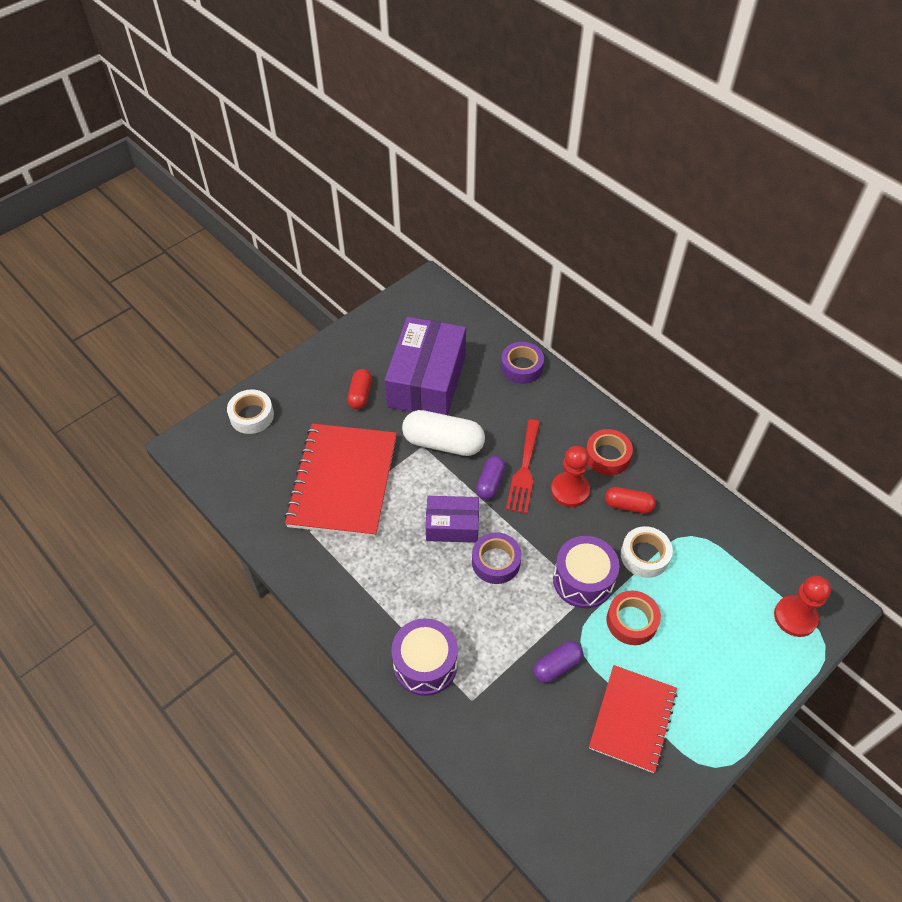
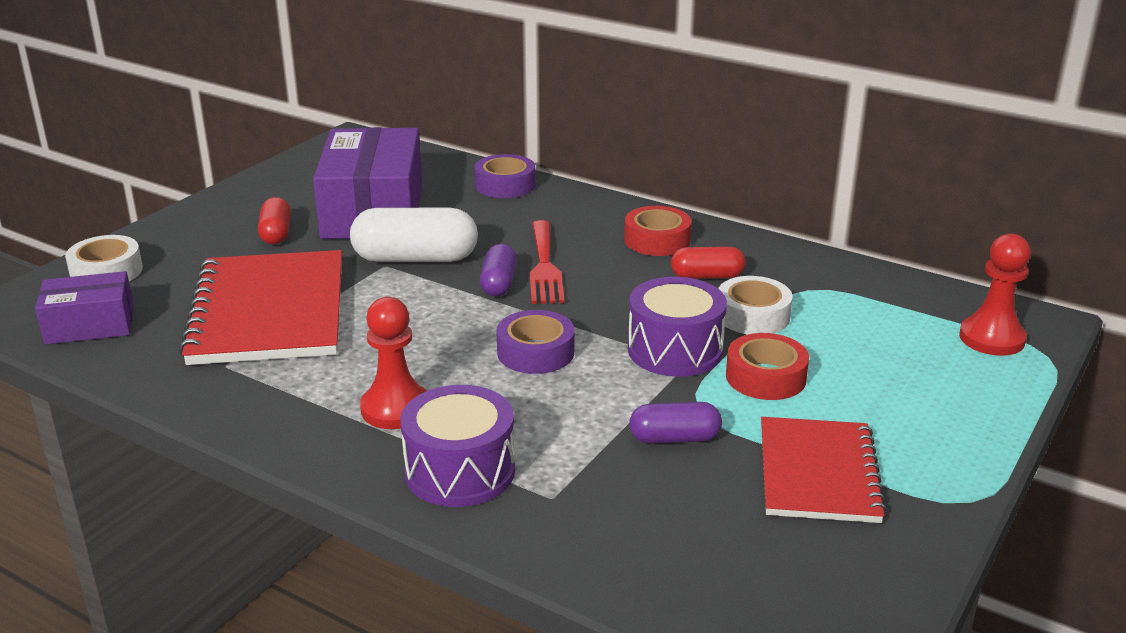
camera: 15 degrees left, 25 degrees down
purple box [426,496,479,543] -> purple box moved to [35,271,134,345]
purple capsule [533,641,583,683] -> purple capsule turned 45 degrees clockwise [629,402,722,444]
red pawn [551,446,590,507] -> red pawn moved to [360,297,427,429]

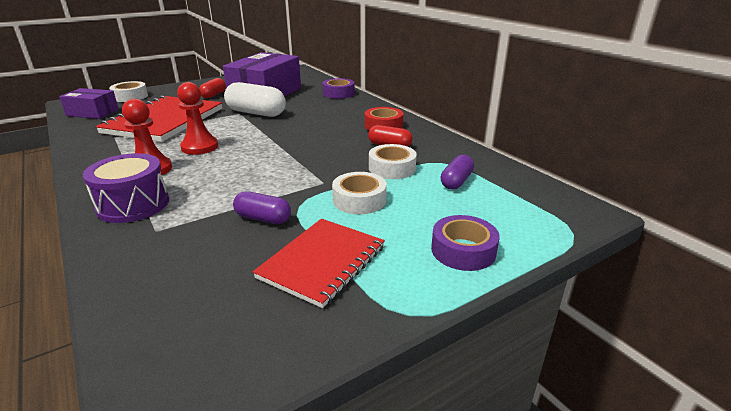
camera: 25 degrees right, 0 degrees up
purple capsule [480,244,517,297] -> purple capsule moved to [441,155,474,190]
purple tape [496,310,575,374] -> purple tape moved to [431,215,500,271]
red fork [529,220,564,304] -> none
purple drum [628,277,727,377] -> none
red tape [726,333,809,400] -> white tape [332,172,387,214]
red pawn [959,233,1031,356] -> red pawn moved to [177,82,218,155]

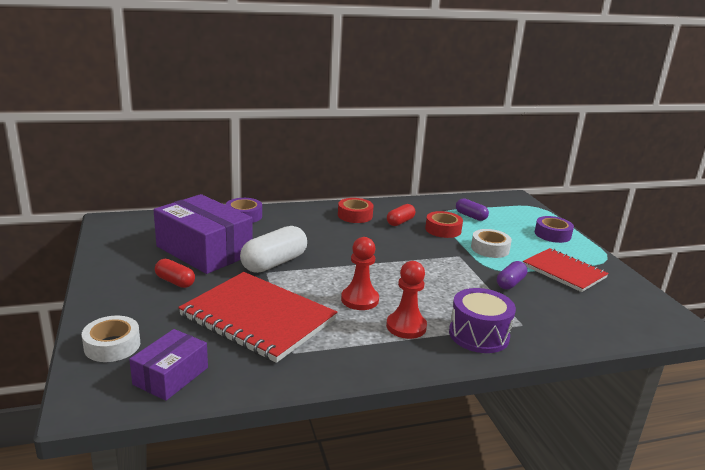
camera: 75 degrees left, 5 degrees down
white tape [369,144,417,179] -> red tape [425,211,463,238]

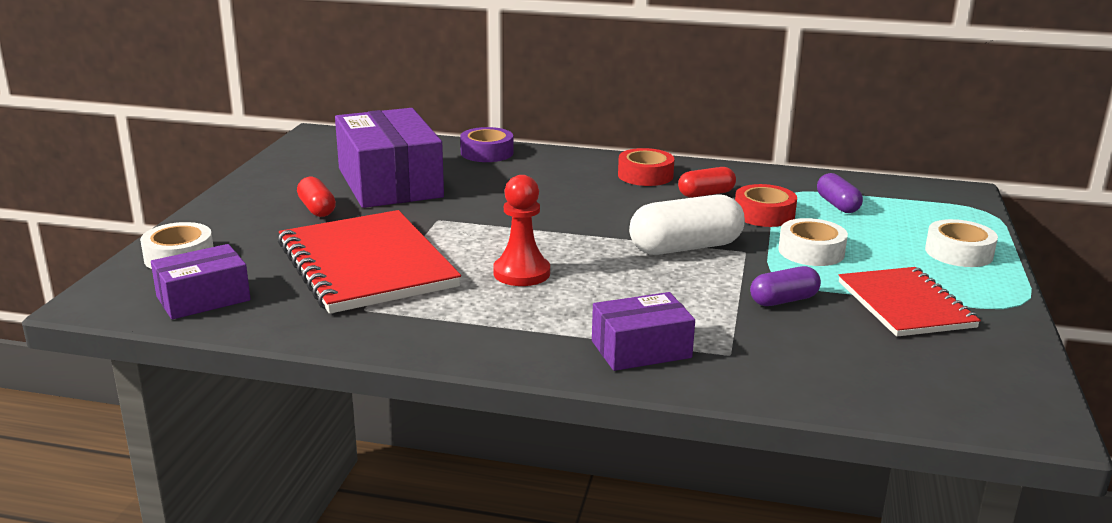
camera: 30 degrees right, 0 degrees up
white capsule [240,226,307,273] -> white capsule moved to [629,194,745,255]
red pawn [386,261,427,339] -> none
purple drum [449,288,516,353] -> purple box [592,292,695,371]
purple tape [535,216,574,243] -> white tape [925,219,998,267]

